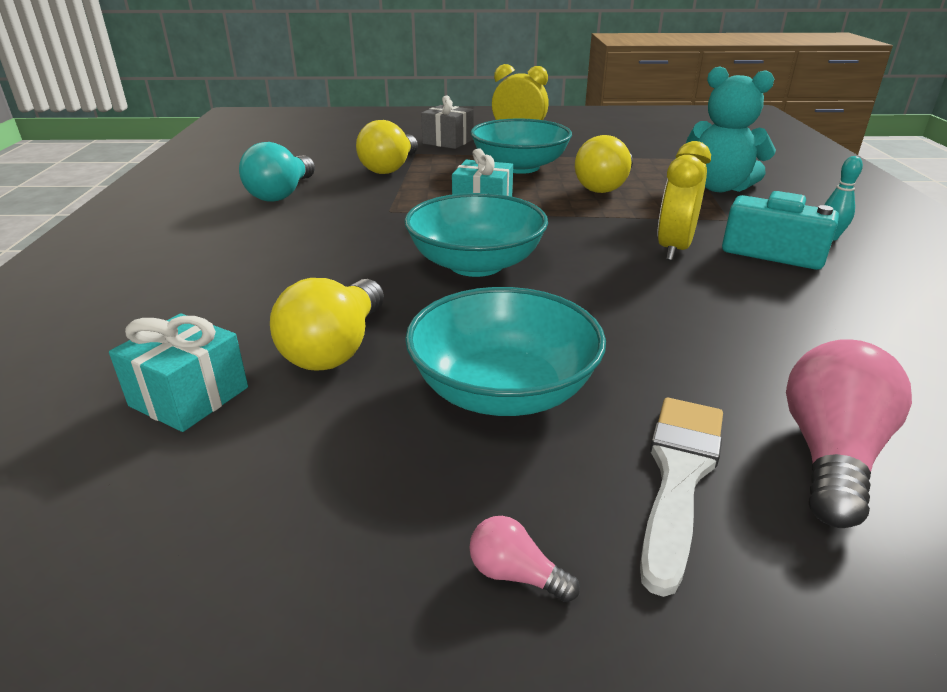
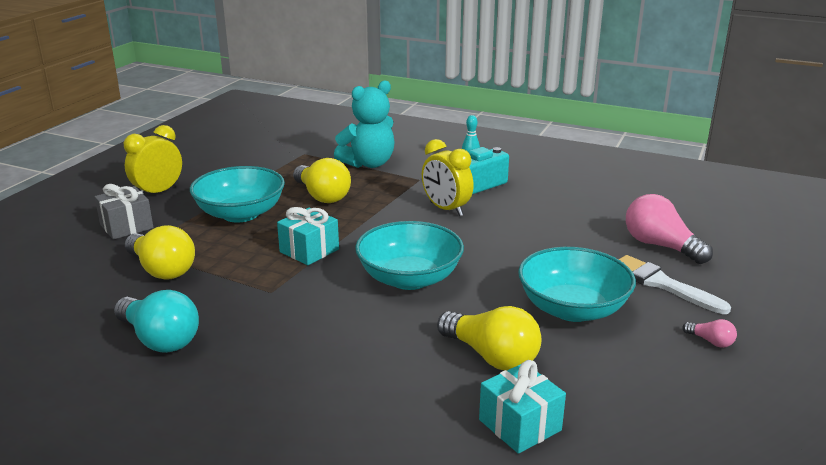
camera: 65 degrees left, 5 degrees down
pink light bulb [469,516,580,602] -> pink light bulb turned 105 degrees counterclockwise [682,319,737,348]

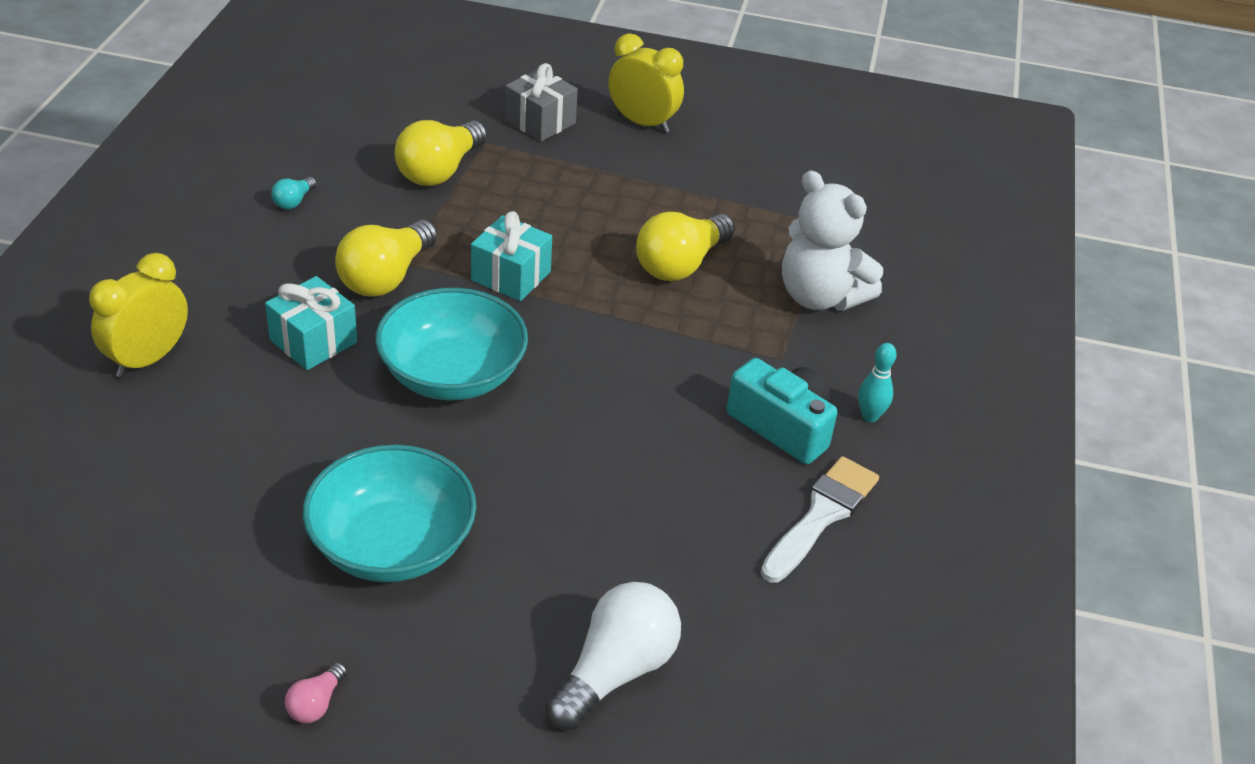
camera: 75 degrees right, 15 degrees up
turquoise light bulb [114,290,199,353] -> turquoise light bulb [271,177,317,209], size x0.46
turquoise bowl [190,166,285,223] -> none
turquoise teddy bear [334,80,395,168] -> white teddy bear [782,170,883,311]
yellow clock [422,139,474,216] -> yellow clock moved to [89,253,188,378]
yellow light bulb [437,306,542,371] -> yellow light bulb moved to [335,220,437,297]
turquoise gift [479,360,566,454] -> turquoise gift moved to [265,276,357,370]
white brush [619,255,731,314] -> white brush moved to [761,456,879,582]
pink light bulb [626,194,713,264] -> white light bulb [546,582,681,730]

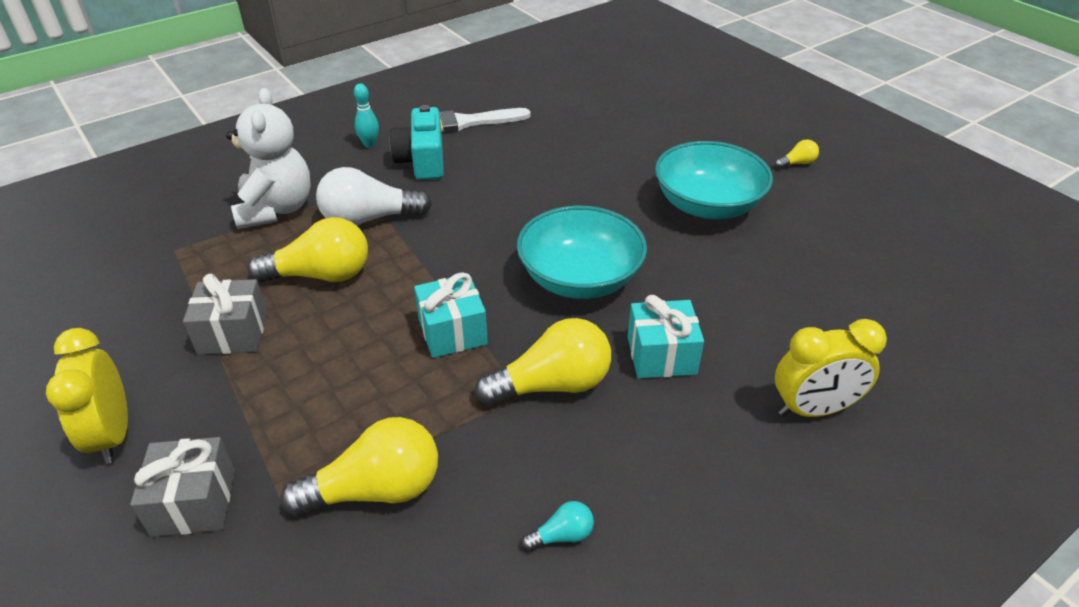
camera: 135 degrees left, 0 degrees up
pink light bulb [285,662,347,723] -> yellow light bulb [775,139,819,169]
white light bulb [546,582,681,730] -> white light bulb moved to [316,167,432,226]
none -> grey gift [183,274,267,355]

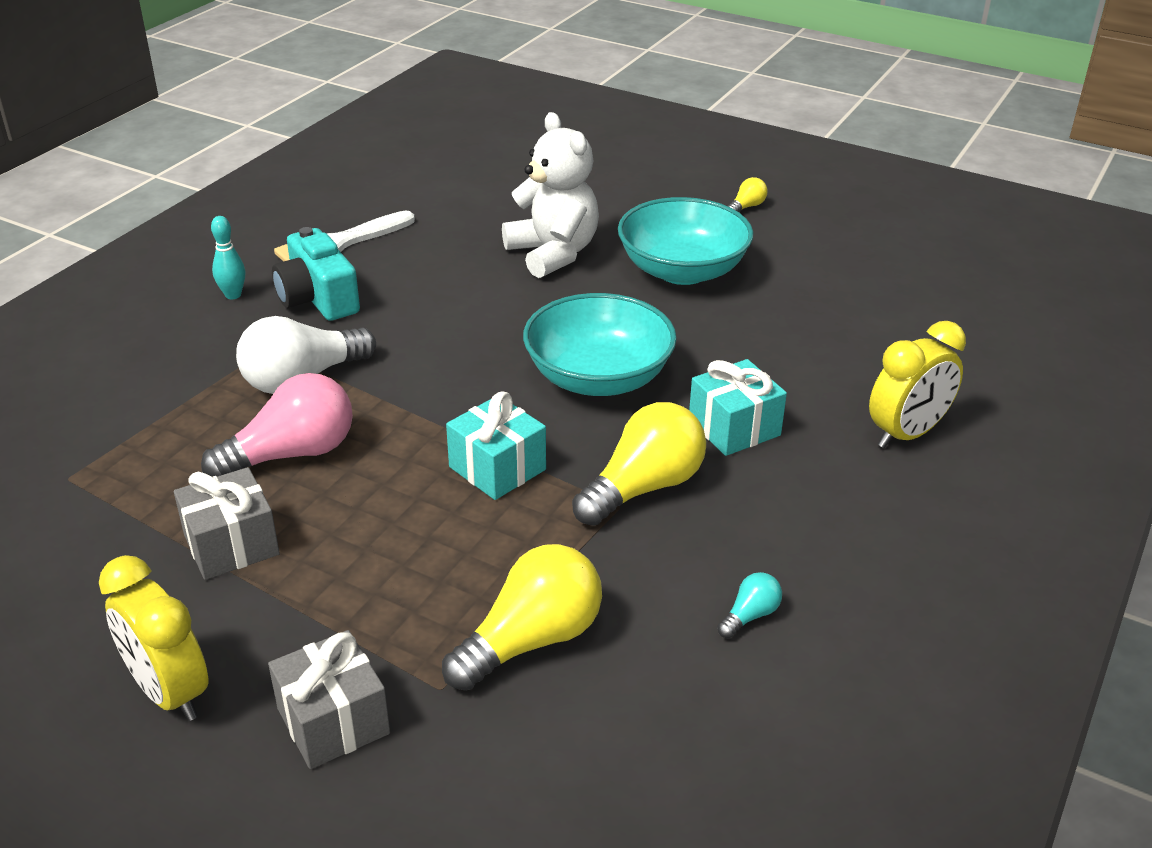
camera: 25 degrees left, 5 degrees down
white teddy bear [226,88,311,229] -> white teddy bear moved to [502,112,599,278]
yellow light bulb [247,217,368,283] -> pink light bulb [201,373,353,477]

